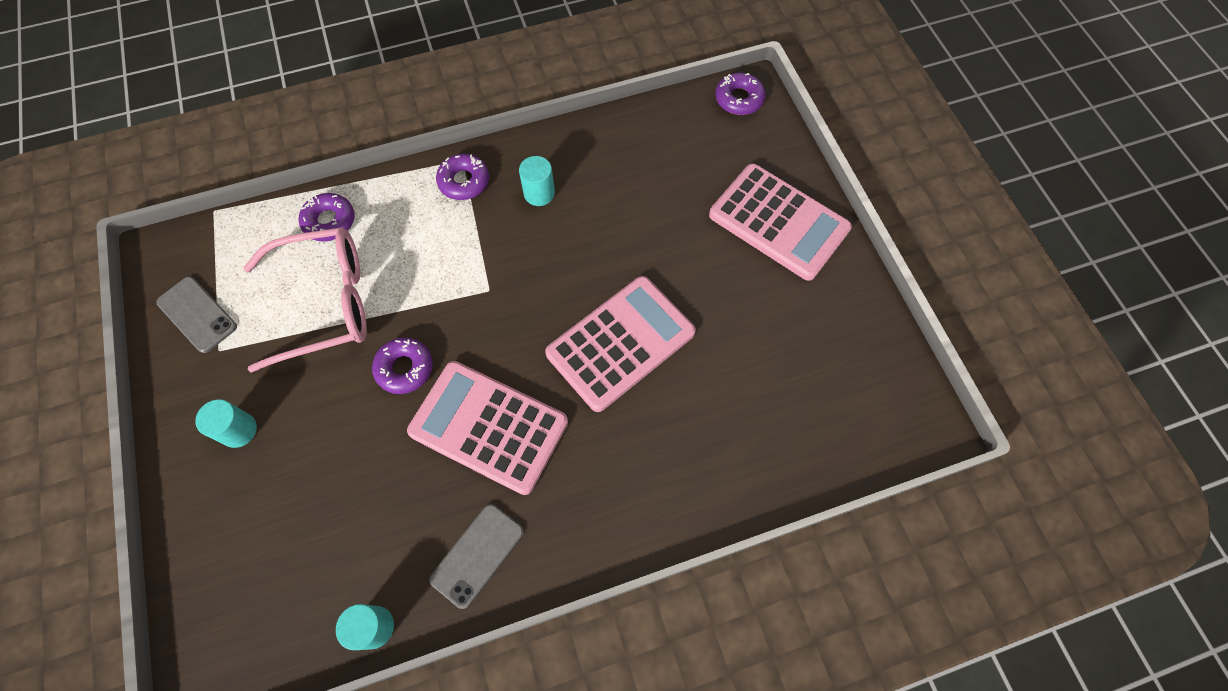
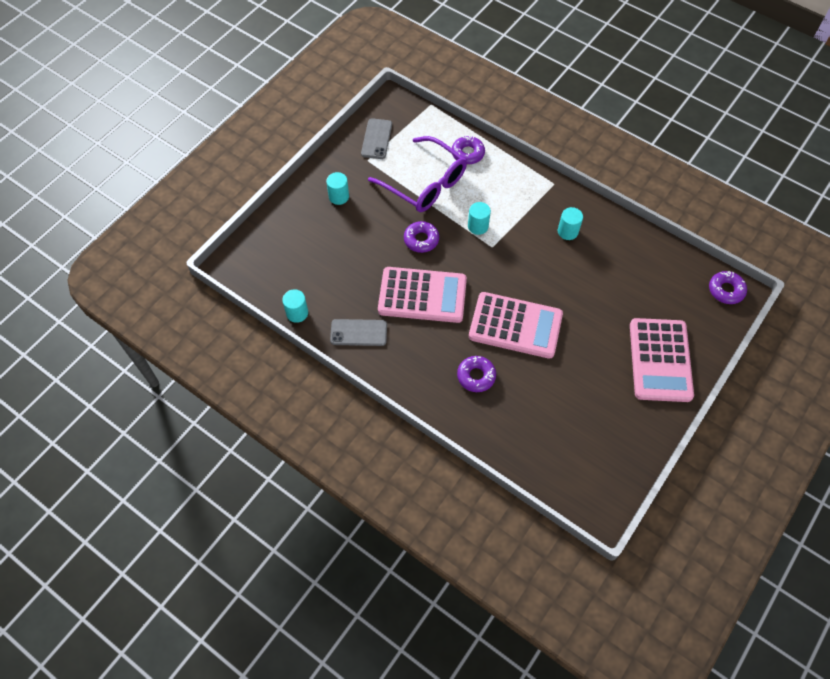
camera: 55 degrees right, 5 degrees down
pink glasses [243,227,367,373] -> purple glasses [368,136,467,212]
pink calculator [407,361,568,495] -> pink calculator turned 105 degrees clockwise [378,267,467,323]
purple donut [436,154,489,200] -> purple donut moved to [457,356,496,392]
none -> turquoise cylinder [468,202,491,235]

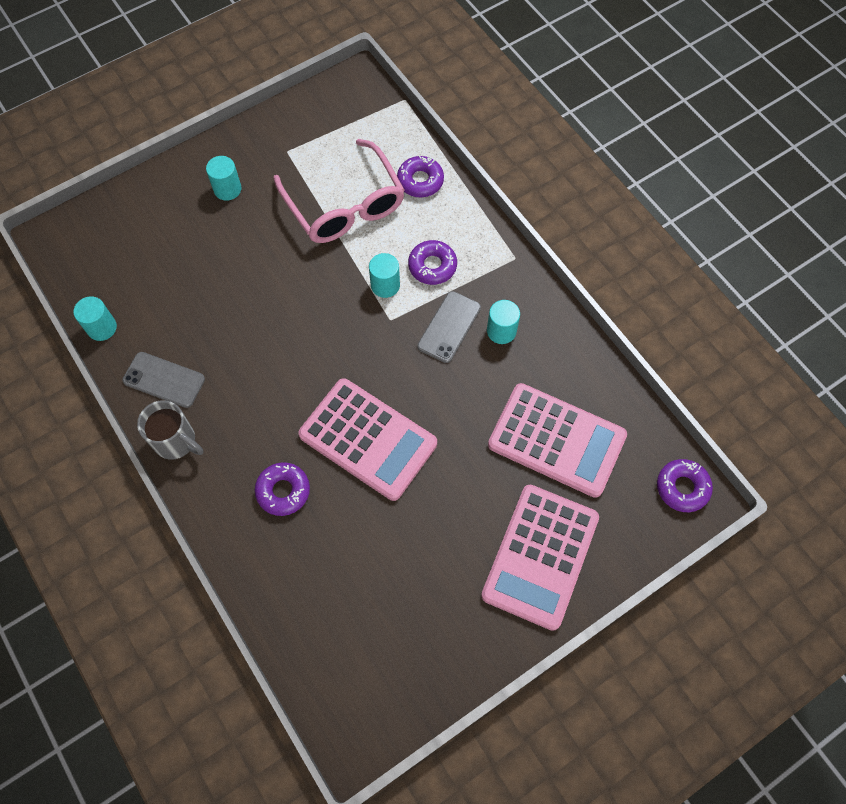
camera: 20 degrees right, 5 degrees up
grey phone [361,118,392,159] -> grey phone moved to [417,291,481,363]
purple glasses [368,136,467,212] -> pink glasses [274,139,405,243]
pink calculator [378,267,467,323] -> pink calculator moved to [488,383,627,498]
purple donut [404,221,439,253] -> purple donut moved to [408,240,457,285]
none -> grey mug [137,400,203,460]

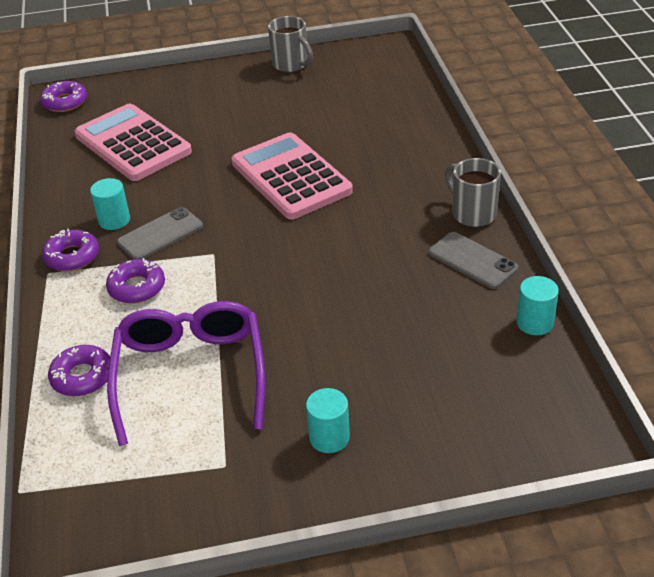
camera: 155 degrees left, 25 degrees down
purple donut [255,462,310,516] -> purple donut moved to [42,228,99,271]
pink glasses [274,139,405,243] -> purple glasses [107,301,265,446]
turquoise cylinder [369,253,400,298] -> none
pink calculator [481,485,599,631] -> none
none -> grey mug [268,16,313,72]

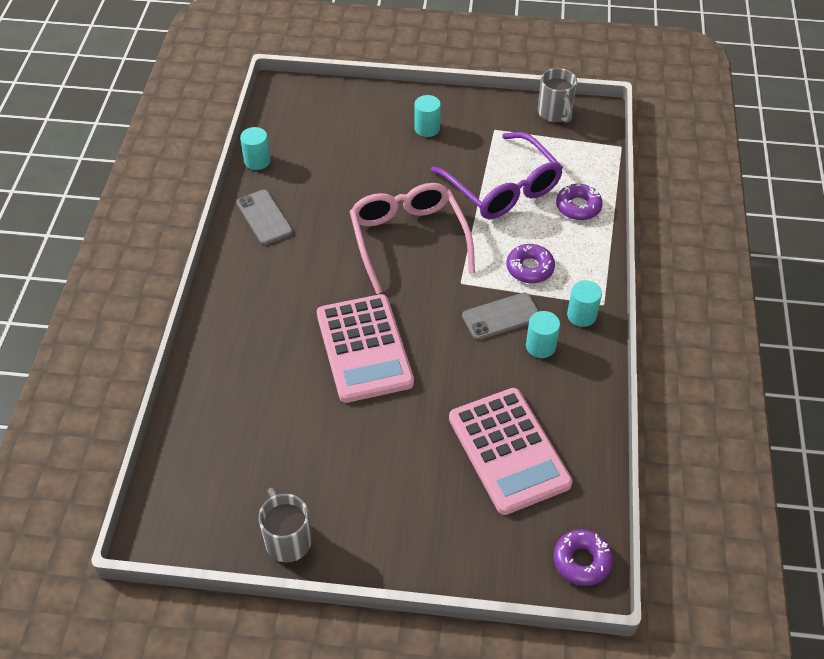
camera: 165 degrees left, 10 degrees up
purple donut [42,228,99,271] -> turquoise cylinder [567,280,602,327]
purple glasses [107,301,265,446] -> purple glasses turned 45 degrees counterclockwise [431,132,563,219]
grey mug [445,158,501,227] -> grey mug moved to [538,68,577,123]
none -> pink glasses [350,183,475,294]

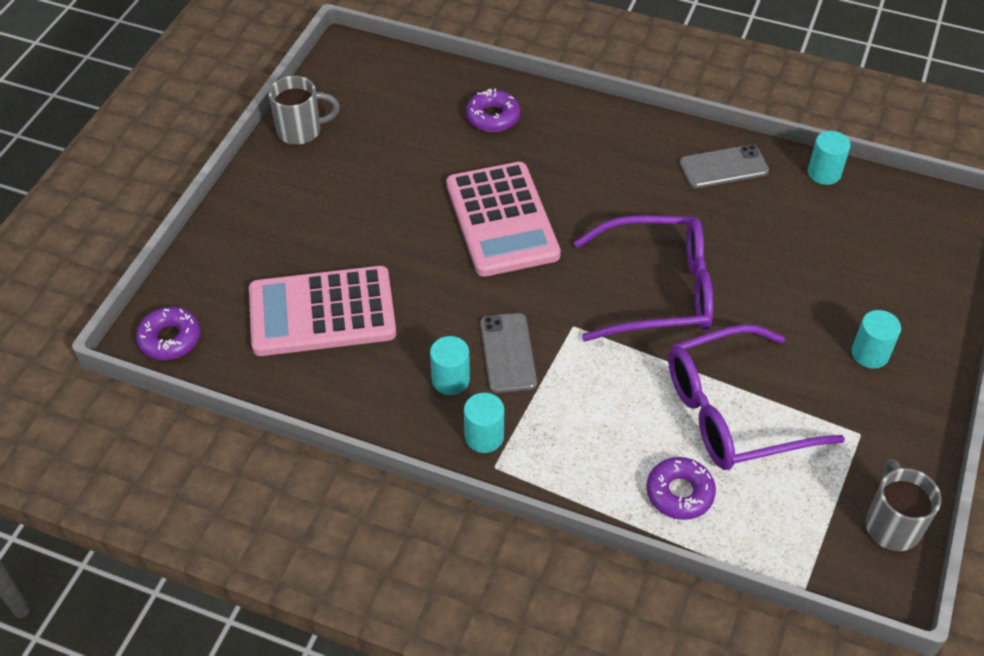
camera: 105 degrees right, 0 degrees up
pink calculator [317,294,414,403] -> pink calculator turned 105 degrees counterclockwise [447,162,561,277]
pink glasses [350,183,475,294] -> purple glasses [574,216,713,341]
purple donut [506,244,555,283] -> purple donut moved to [466,89,520,132]
grey mug [538,68,577,123] -> grey mug turned 90 degrees clockwise [865,459,941,551]

